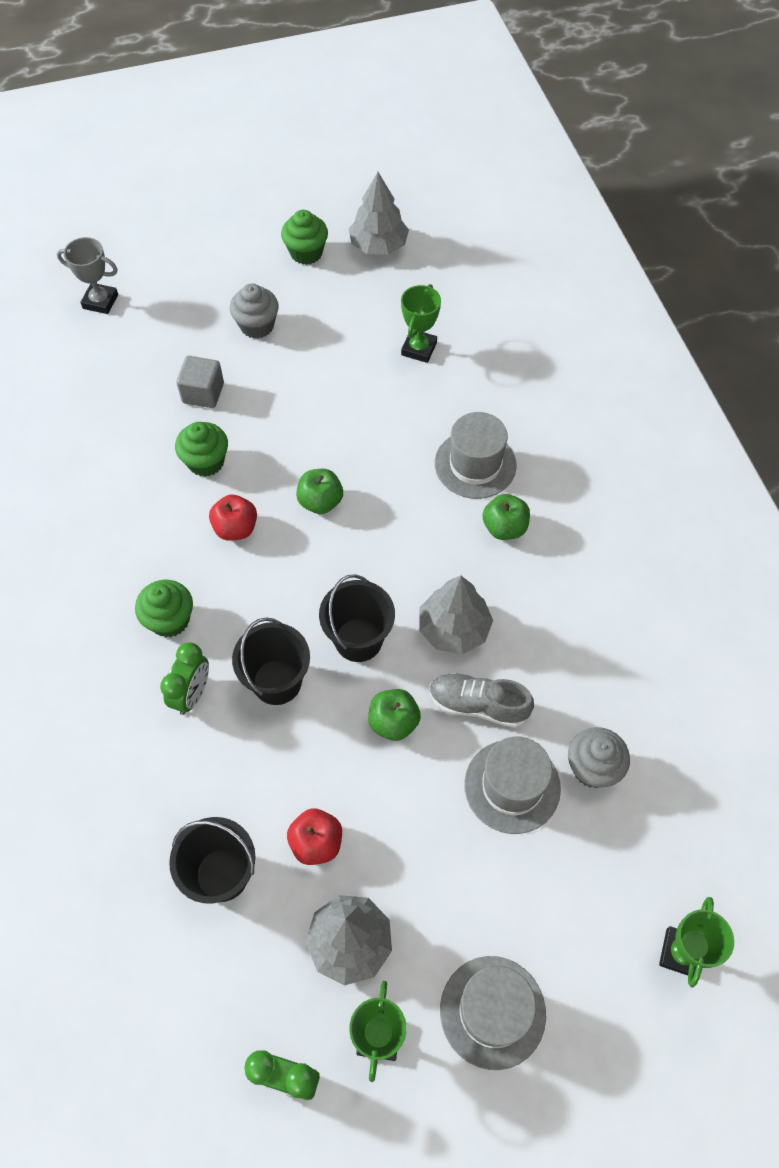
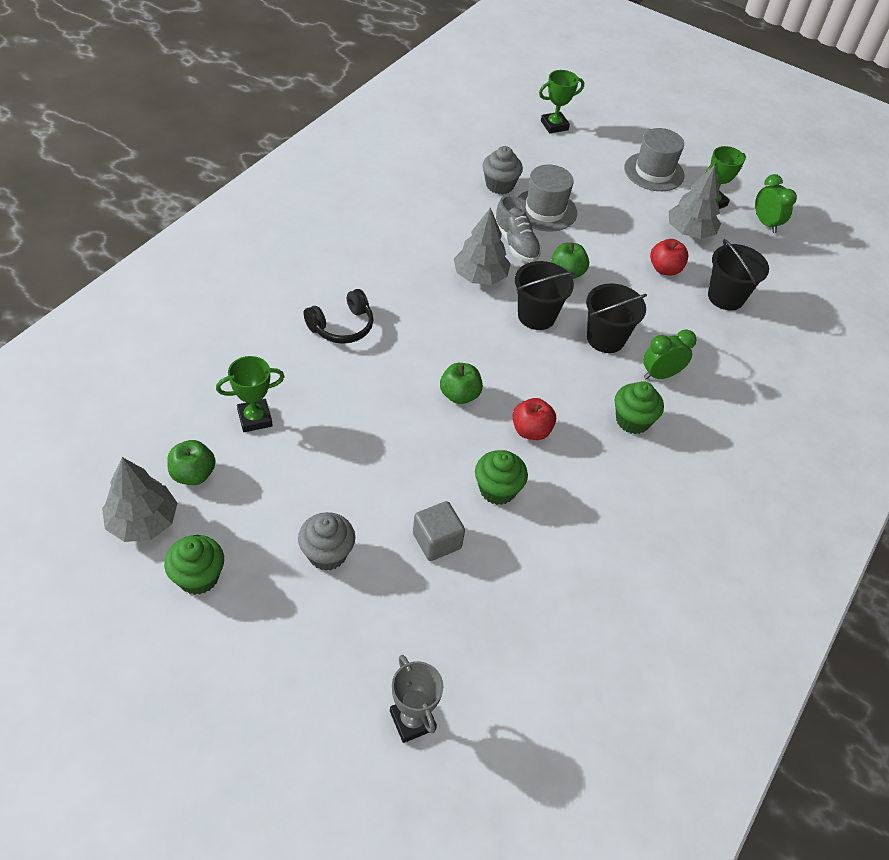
camera: 135 degrees left, 10 degrees down
grey hat [435,412,517,499] -> black headphones [304,289,374,344]
green apple [483,494,530,540] -> green apple moved to [167,440,216,485]

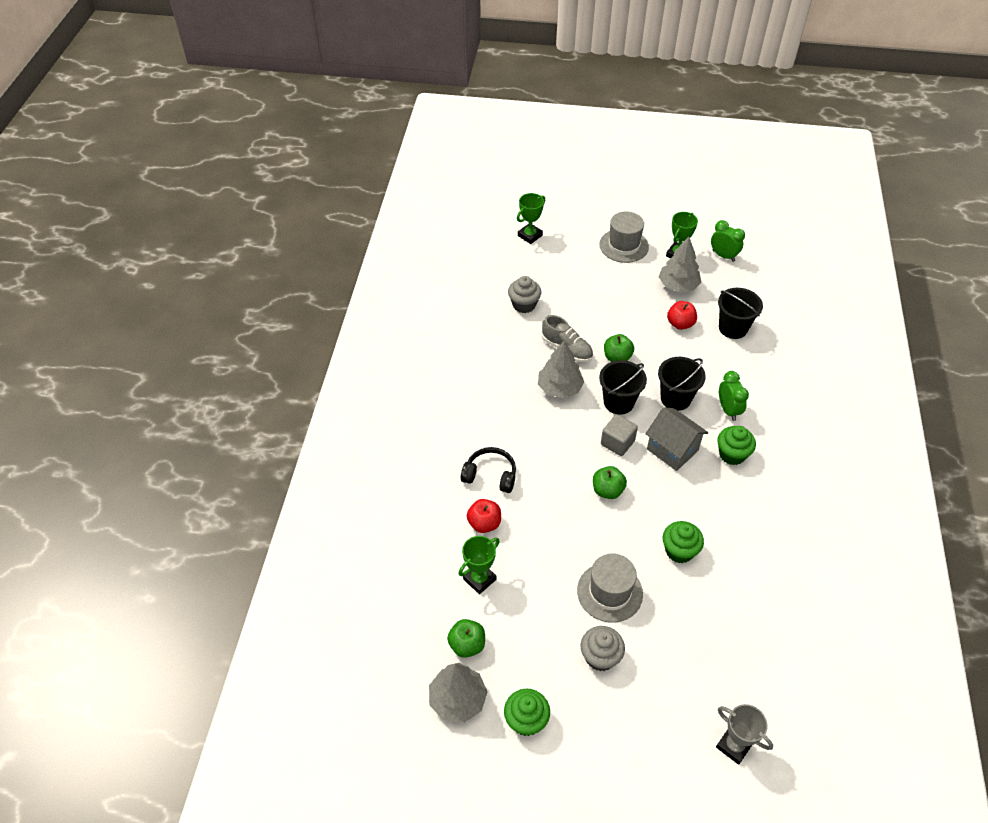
camera: 20 degrees left, 0 degrees up
black headphones [304,289,374,344] -> black headphones turned 105 degrees counterclockwise [461,447,516,493]
grey cube [413,501,465,561] -> grey cube moved to [601,414,638,456]
red apple [512,398,556,440] -> red apple moved to [467,499,501,533]
grey hat [517,165,577,231] -> grey hat moved to [577,553,643,623]
green clock [643,329,697,380] -> green clock turned 120 degrees clockwise [719,371,749,421]
none -> grey house [645,407,708,471]

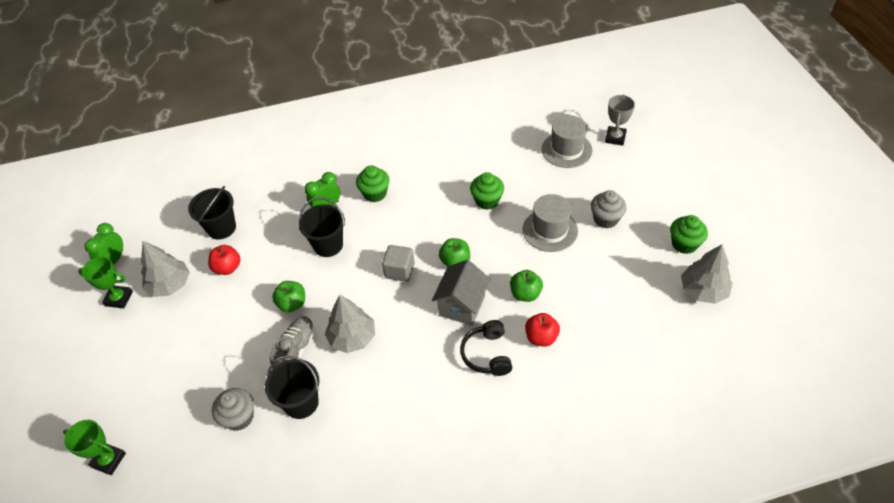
camera: 110 degrees left, 0 degrees up
green apple [447,619,485,658] -> green apple moved to [510,270,543,302]
green trophy [458,536,500,594] -> none
grey hat [599,211,649,263] -> grey hat moved to [542,115,592,168]
black bucket [599,360,647,415] -> black bucket moved to [265,356,319,419]
grey house [645,407,708,471] -> grey house moved to [432,260,490,326]

